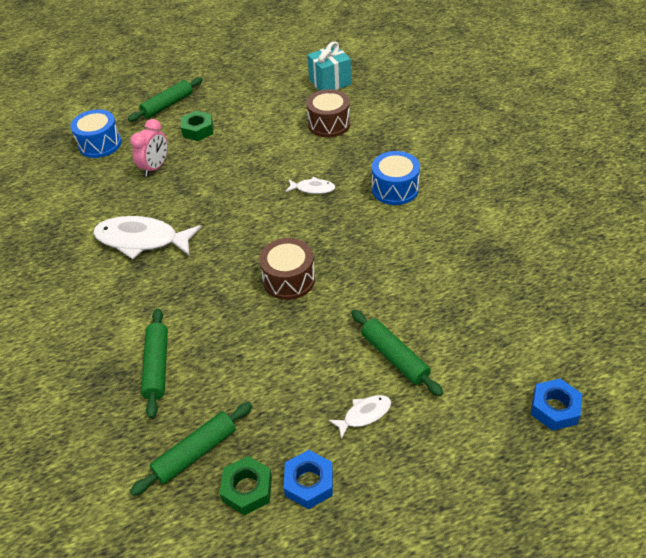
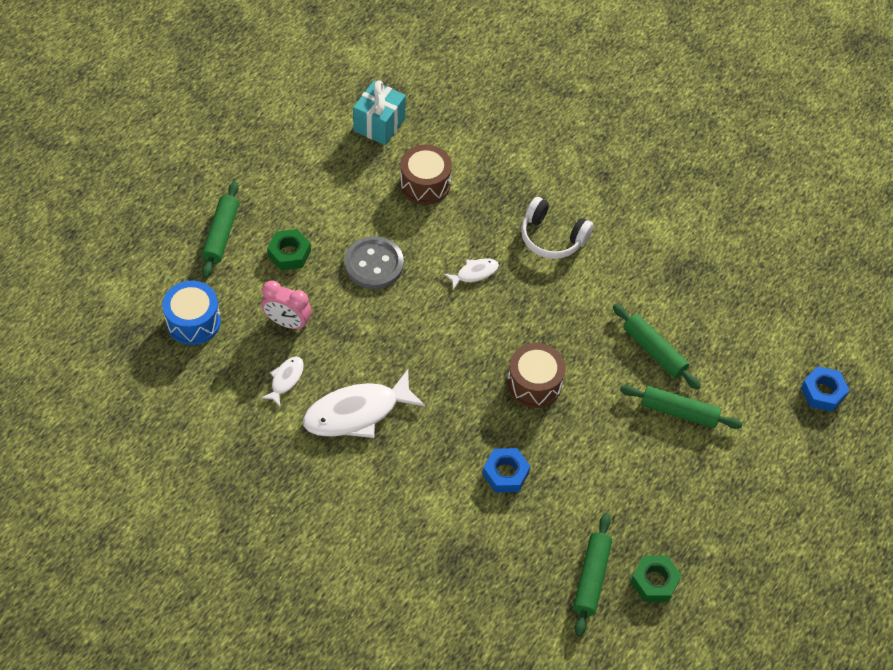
camera: 40 degrees left, 10 degrees up
pink clock [130,119,168,177] -> pink clock turned 120 degrees clockwise [261,280,312,330]
green rolling pin [141,309,168,419] -> green rolling pin moved to [613,304,701,390]
blue nut [284,450,333,509] -> blue nut moved to [482,448,530,493]
white fish [329,395,391,439] -> white fish moved to [261,356,304,406]
blue drum [372,151,420,205] -> white headphones [521,197,594,259]
none -> grey button [344,236,404,289]

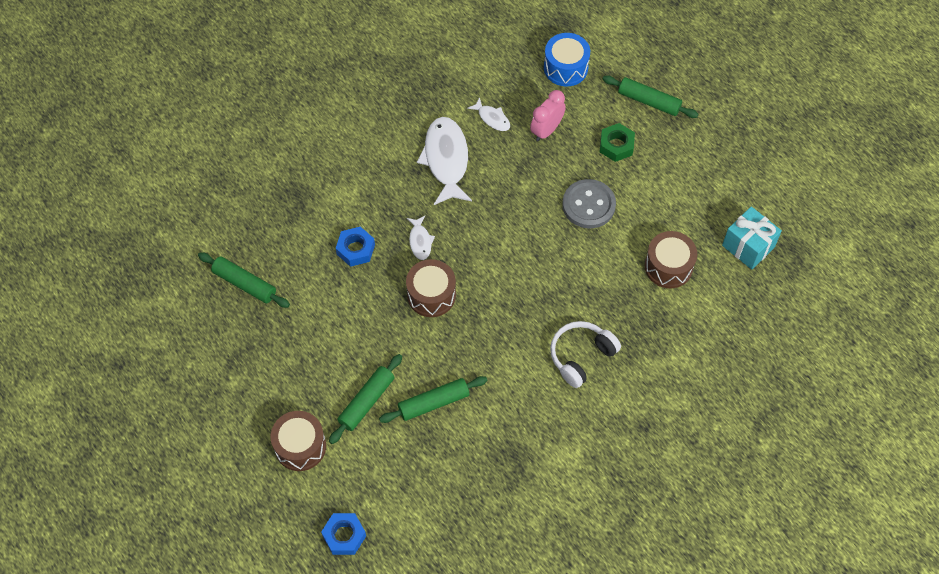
camera: 110 degrees right, 5 degrees up
white fish [444,258,499,290] -> white fish moved to [407,216,435,260]
green nut [631,556,682,602] -> none
none -> brown drum [270,411,326,471]

